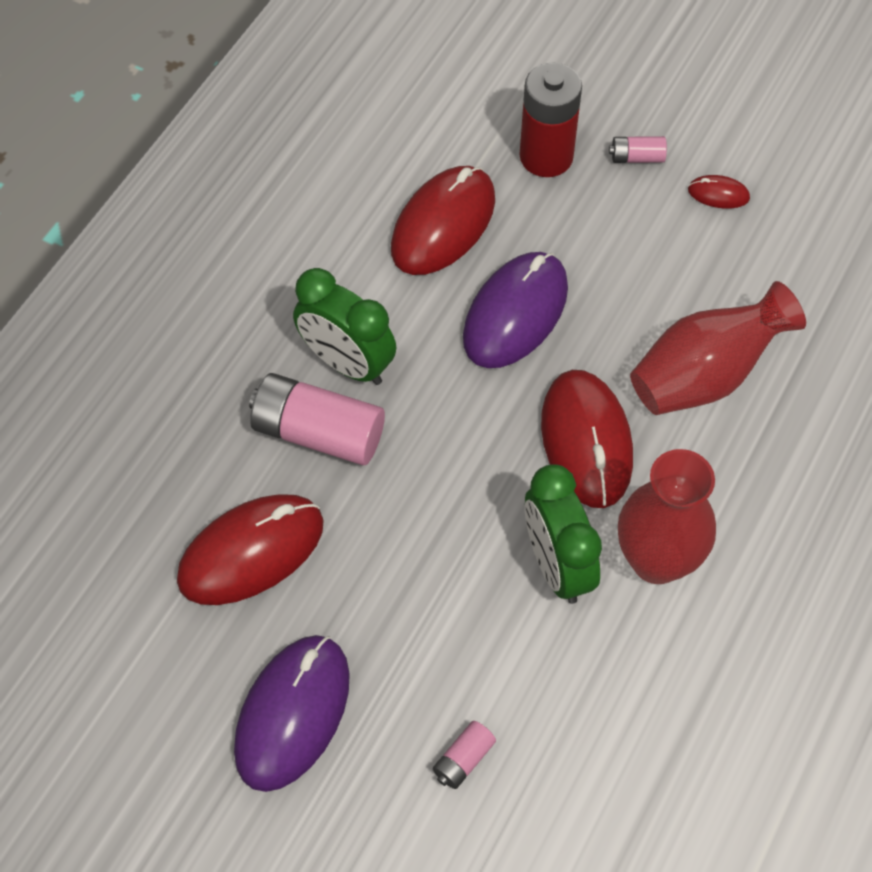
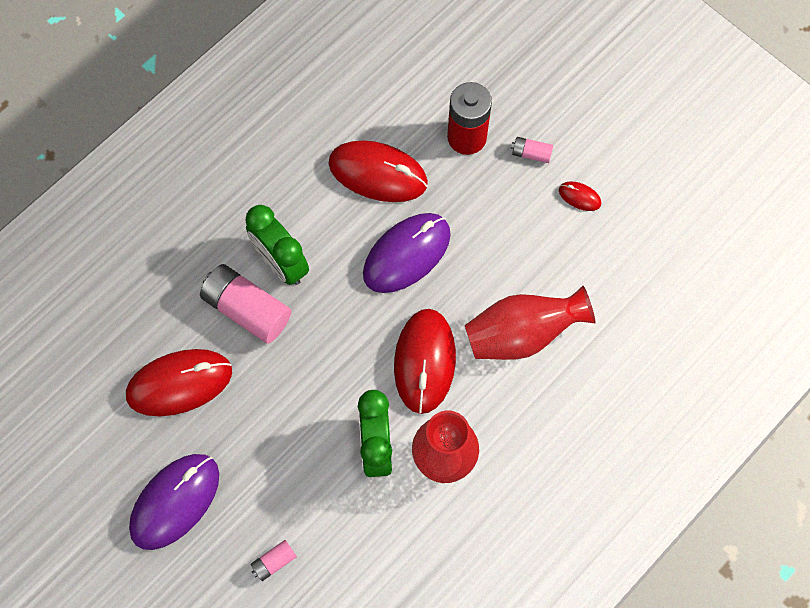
camera: 15 degrees right, 10 degrees up
red mouse [391,166,495,275] -> red mouse turned 60 degrees clockwise [329,141,428,202]

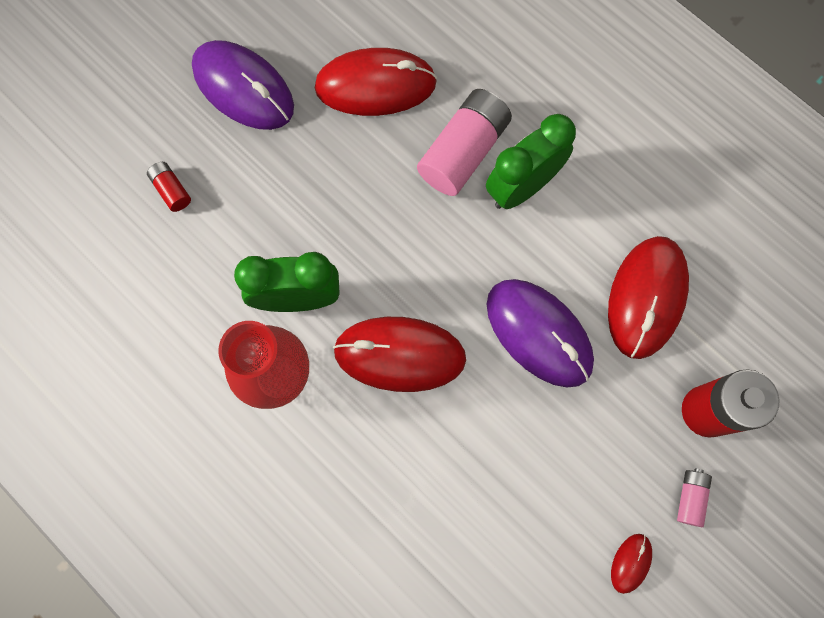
camera: 90 degrees right, 5 degrees up
red mouse [126,349,232,417] -> red mouse turned 75 degrees counterclockwise [315,48,437,116]
pink battery [251,540,297,581] -> red battery [147,162,191,212]
red vase [465,286,595,360] -> none

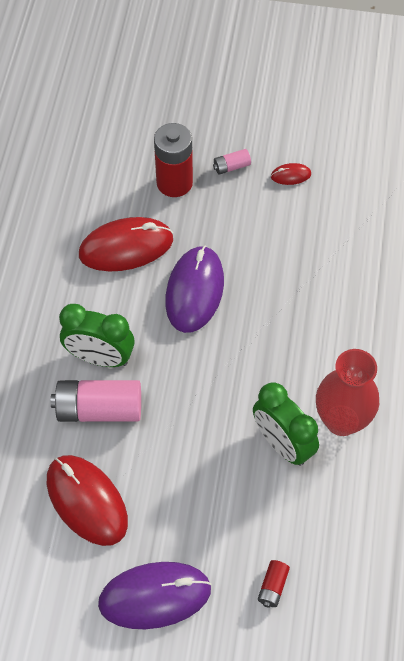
camera: 125 degrees left, 15 degrees down
purple mouse [192,40,294,130] -> purple mouse turned 75 degrees clockwise [98,562,212,629]
red mouse [333,317,466,392] -> none

